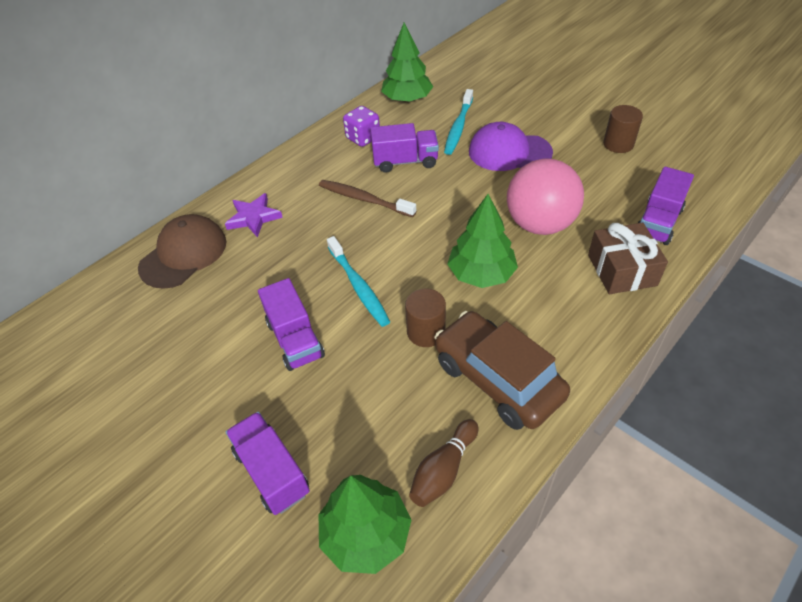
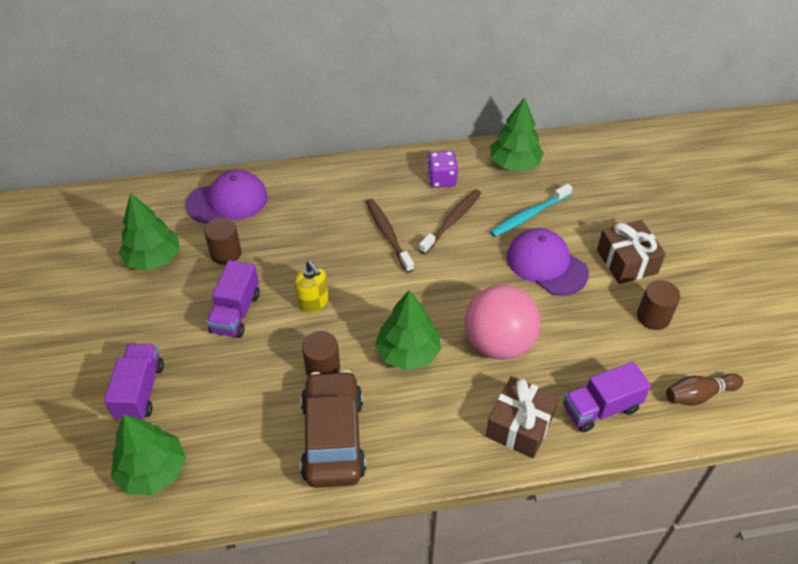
camera: 35 degrees right, 0 degrees up
brown cap [138,214,226,289] -> purple cap [186,170,268,224]
purple star [225,193,283,237] -> none
turquoise toothbrush [327,236,390,327] -> yellow soap dispenser [295,261,329,313]
purple truck [370,123,439,173] -> brown toothbrush [419,189,481,254]
brown bowling pin [409,419,478,507] -> brown bowling pin moved to [666,373,743,405]
none -> green tree [119,193,180,271]
none -> brown cylinder [204,217,242,265]
none -> brown gift [597,220,666,284]

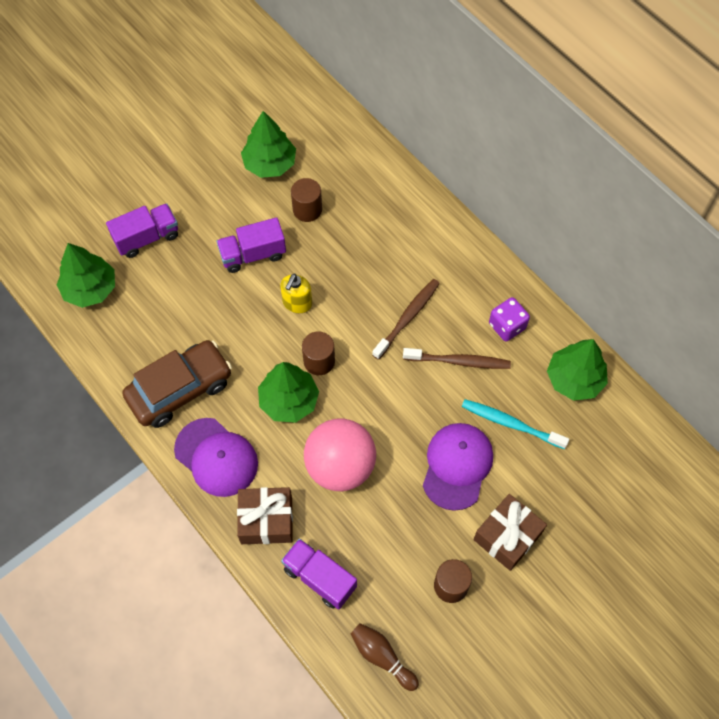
camera: 60 degrees right, 15 degrees up
purple cap [186,170,268,224] -> purple cap moved to [174,418,258,497]
brown cylinder [302,331,340,377] -> brown cylinder moved to [302,332,335,375]

